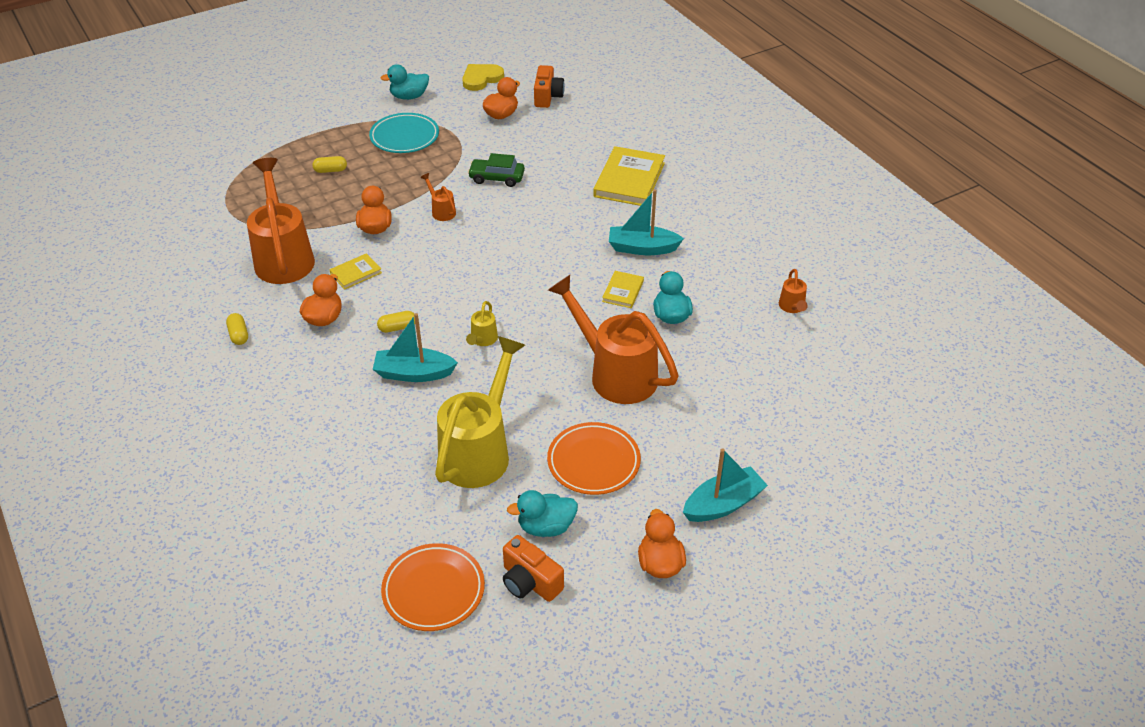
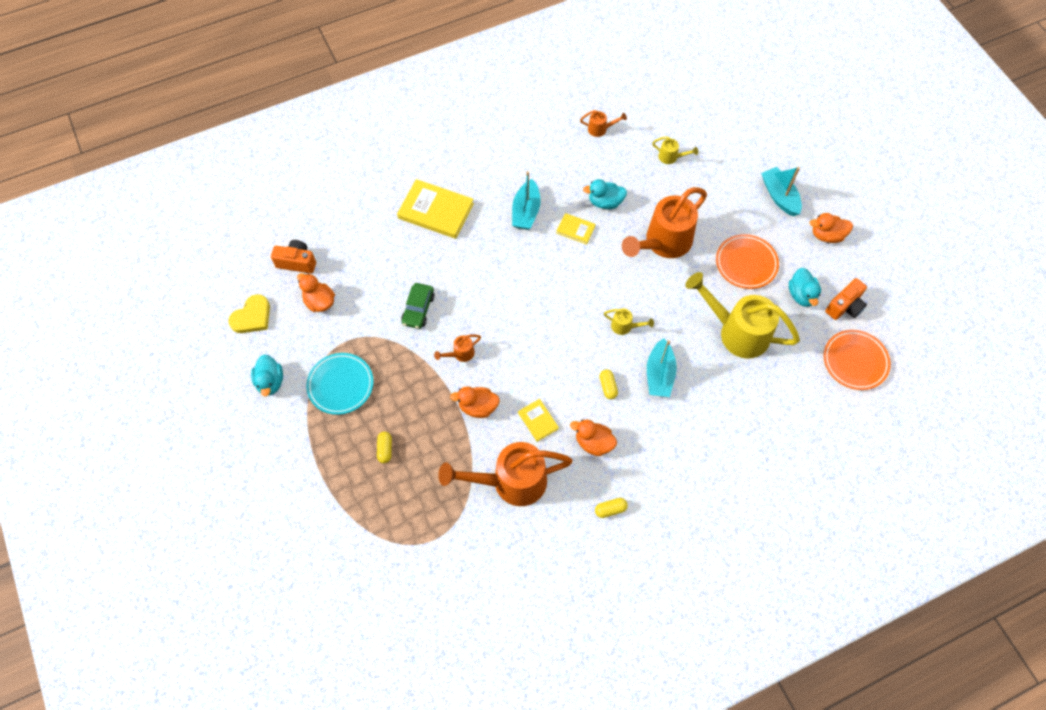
camera: 85 degrees left, 20 degrees up
yellow heart [462,64,504,91] -> yellow heart turned 105 degrees counterclockwise [228,294,270,333]
none -> yellow watering can [652,136,698,164]

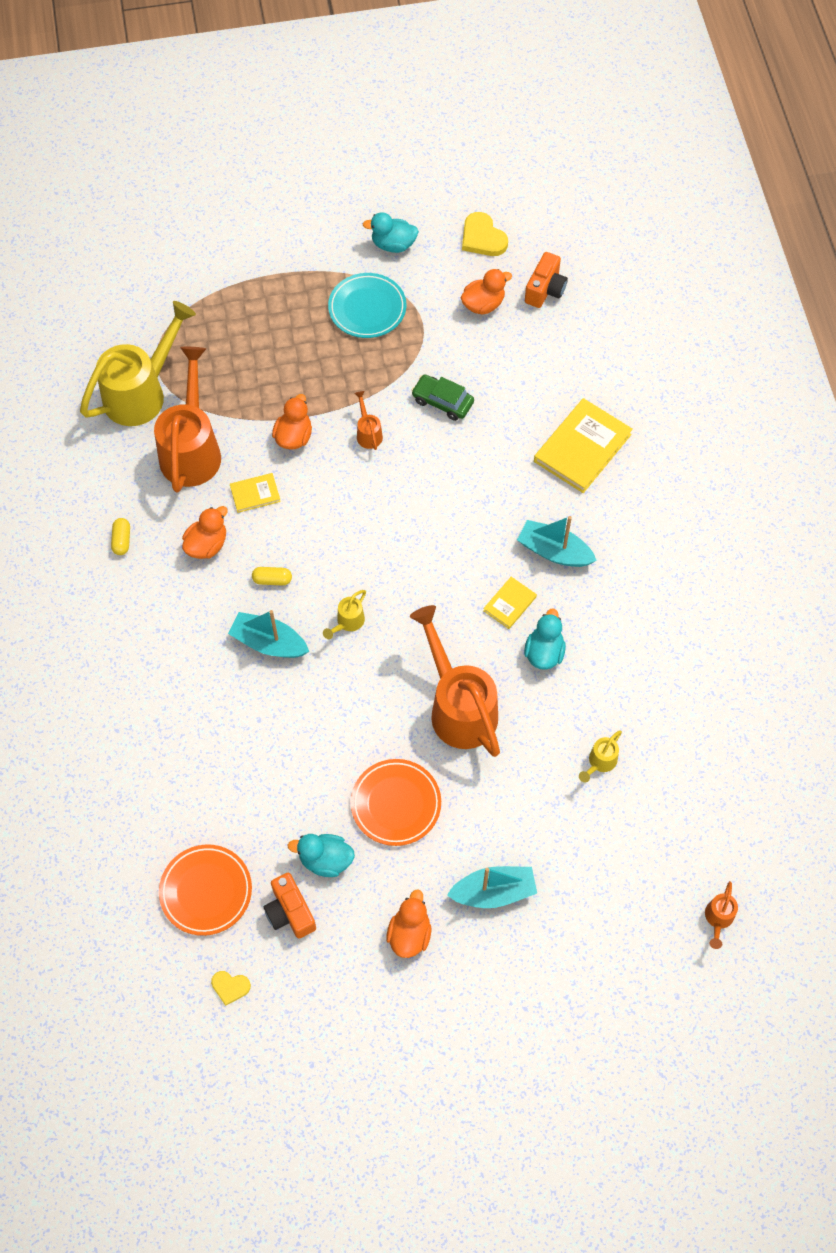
camera: 105 degrees right, 0 degrees up
yellow capsule [377,432,392,463] -> none
orange watering can [580,110,627,137] -> orange watering can moved to [705,881,738,949]
yellow watering can [685,272,800,359] -> yellow watering can moved to [80,301,196,426]
none -> yellow heart [211,971,251,1006]

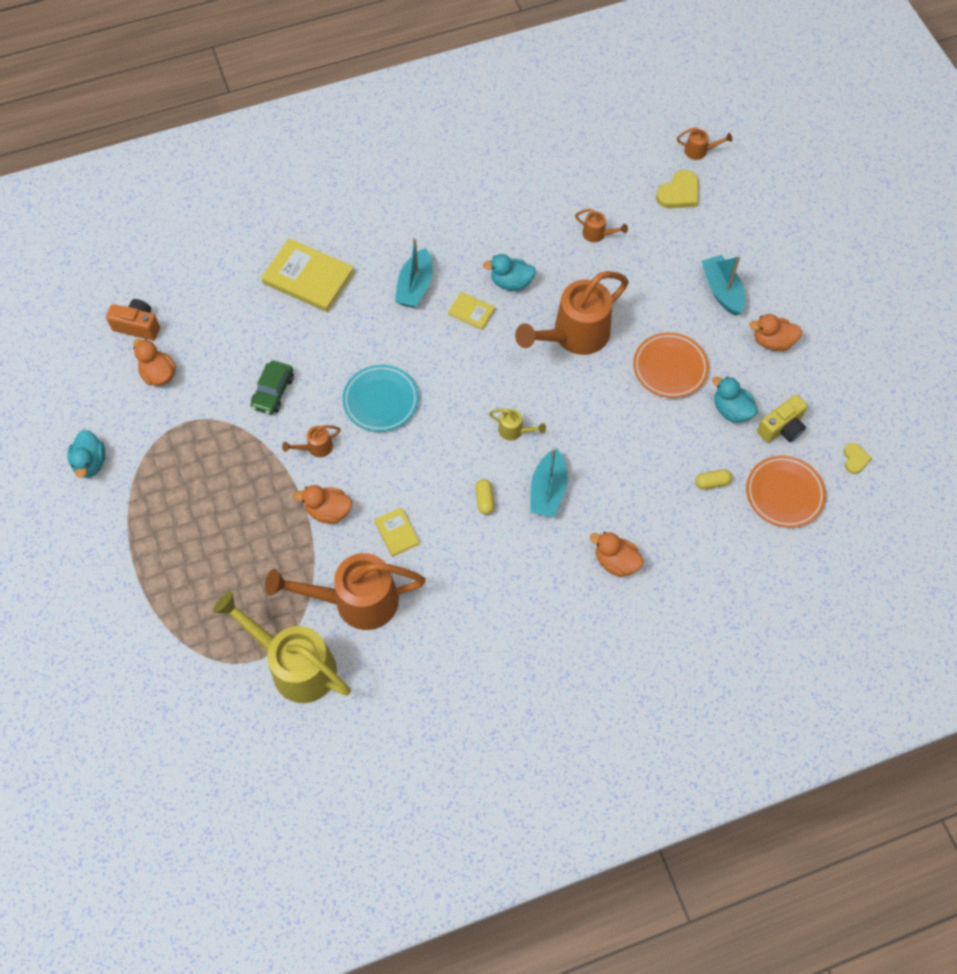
camera: 100 degrees left, 0 degrees up
yellow capsule [111,518,130,555] -> yellow capsule moved to [695,469,732,489]
orange duck [182,506,228,559] -> orange duck moved to [590,532,644,577]
orange camera [264,873,316,939] -> yellow camera [757,394,808,443]
turquoise duck [288,834,355,877] -> turquoise duck turned 135 degrees clockwise [712,376,758,423]
turquoise plate [328,273,406,338] -> turquoise plate moved to [342,365,419,432]
yellow heart [462,212,508,256] -> yellow heart moved to [656,170,699,208]
yellow watering can [579,731,622,783] -> orange watering can [575,209,628,242]

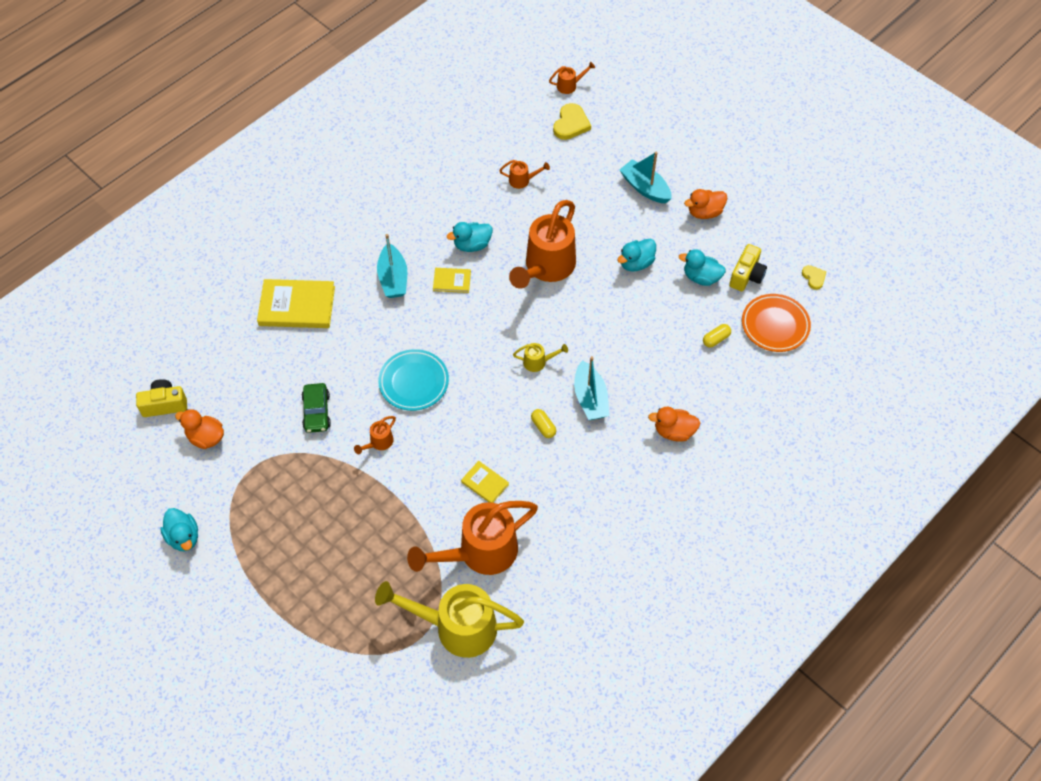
camera: 25 degrees left, 5 degrees down
orange camera [106,299,160,340] -> yellow camera [136,379,187,417]
orange duck [294,485,352,524] -> none
orange plate [633,332,709,398] -> turquoise duck [618,239,656,272]

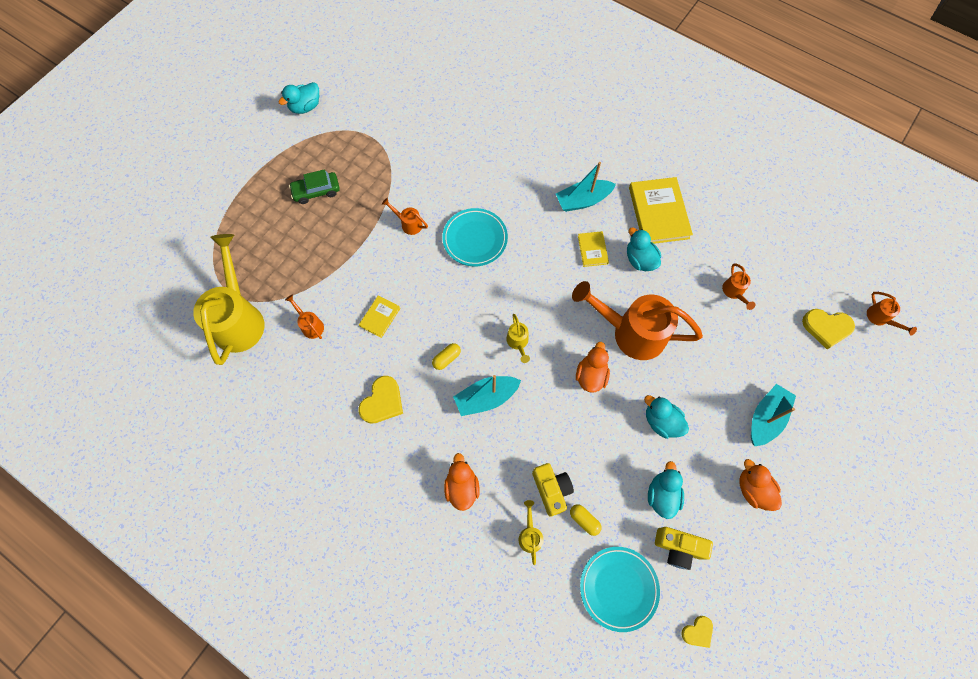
camera: 80 degrees right, 10 degrees up
yellow camera [136,379,187,417] -> yellow camera moved to [532,463,574,517]
orange duck [175,409,224,449] -> orange duck moved to [576,342,610,393]
yellow book [257,279,335,328] -> yellow book moved to [629,177,693,244]
green car [301,383,331,433] -> green car moved to [289,169,340,204]
orange watering can [407,501,538,575] -> orange watering can [285,295,324,339], size x0.42
orange plate [742,294,811,352] -> turquoise plate [580,547,660,632]
none -> yellow heart [358,376,403,424]
none -> yellow watering can [519,500,544,565]

